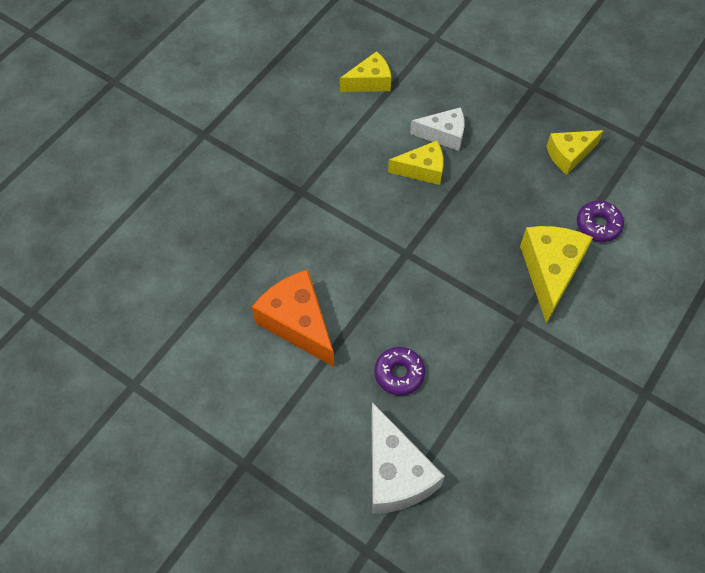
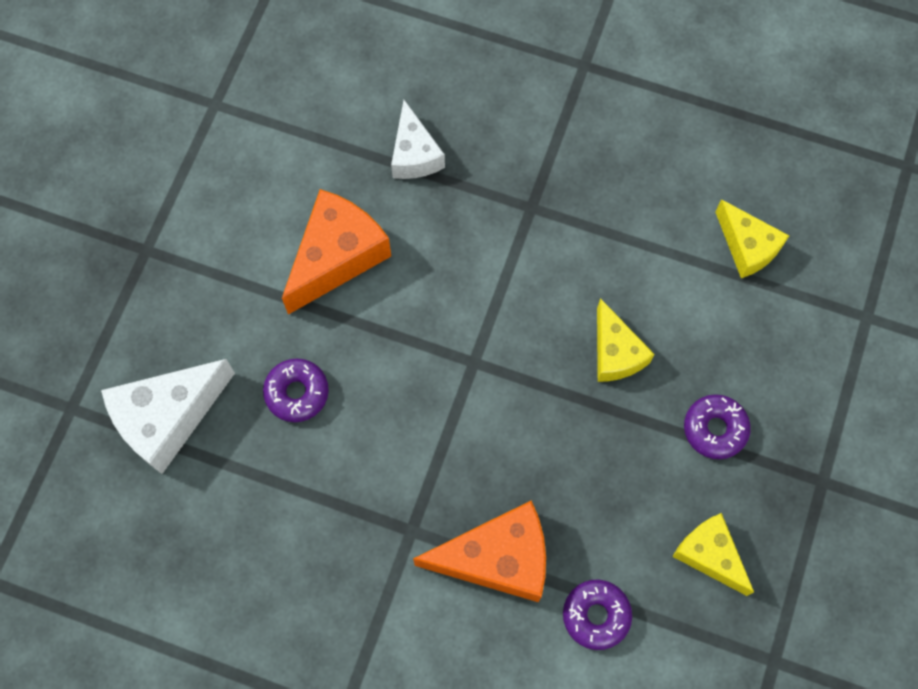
camera: 75 degrees right, 10 degrees up
white cheese [410,107,465,151] -> white cheese moved to [391,100,445,179]
yellow cheese [520,226,593,324] -> orange cheese [413,500,546,602]
none -> purple donut [684,394,751,459]

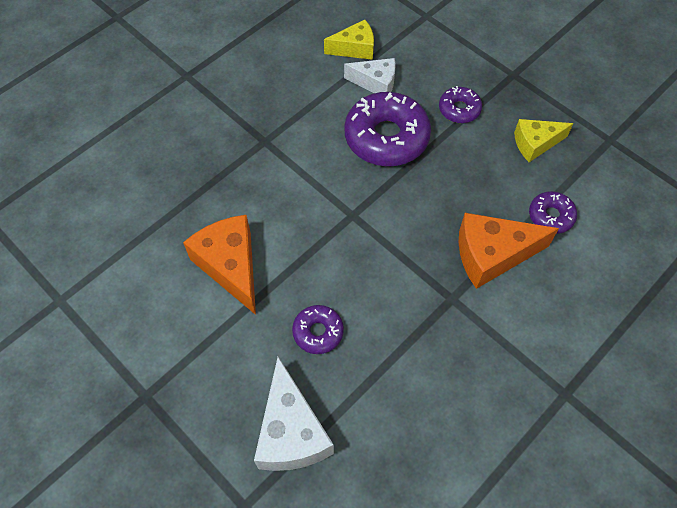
camera: 65 degrees left, 10 degrees down
white cheese [391,100,445,179] -> white cheese moved to [344,58,396,93]
orange cheese [413,500,546,602] -> orange cheese turned 120 degrees counterclockwise [459,213,559,289]
yellow cheese [597,298,655,382] -> purple donut [344,92,431,166]

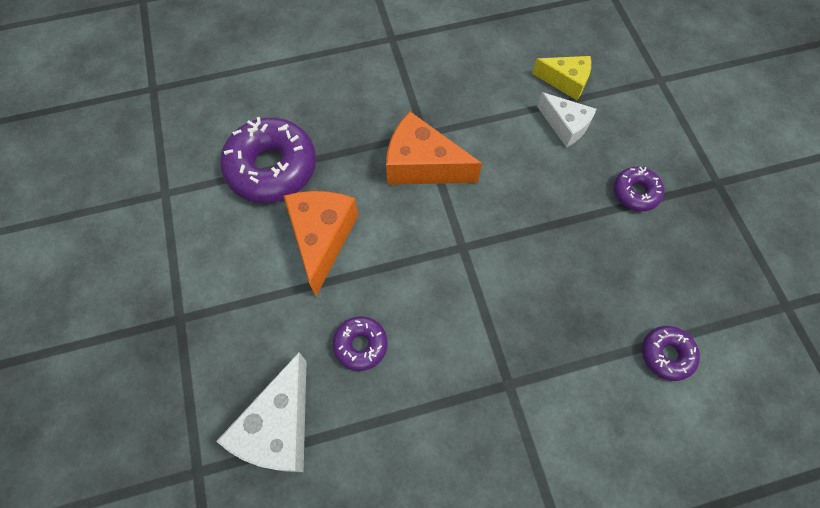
camera: 30 degrees right, 5 degrees up
purple donut [344,92,431,166] -> purple donut moved to [220,117,316,203]
orange cheese [459,213,559,289] -> orange cheese moved to [386,112,482,185]
yellow cheese [514,119,574,162] -> none

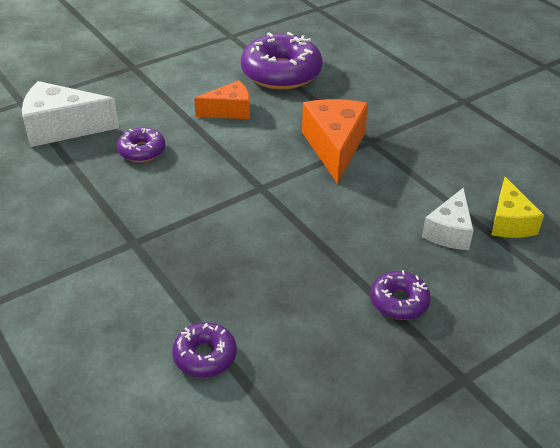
camera: 70 degrees right, 25 degrees down
orange cheese [284,191,358,296] -> orange cheese [194,80,250,119], size x0.64

